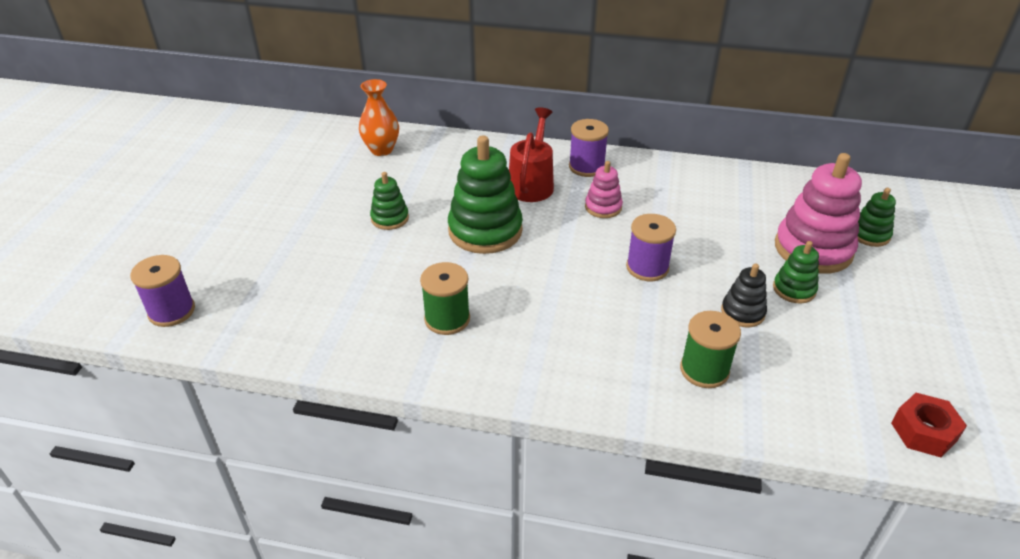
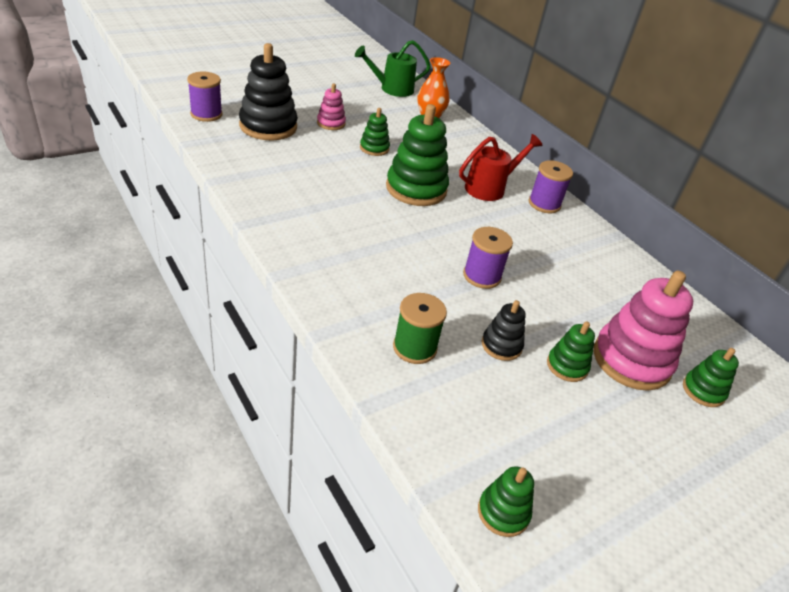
camera: 40 degrees right, 0 degrees up
green spool [420,262,470,335] -> none
pink stacking toy [585,161,623,218] -> pink stacking toy moved to [317,83,346,130]
red nut [891,393,967,457] -> green stacking toy [478,466,534,537]
none -> black stacking toy [239,43,298,140]
none -> green watering can [355,40,431,97]

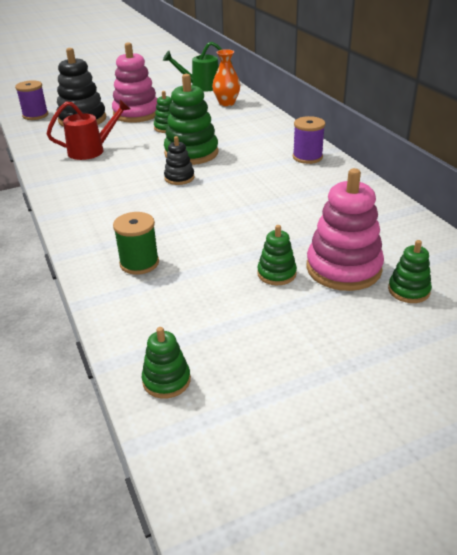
camera: 15 degrees right, 5 degrees down
pink stacking toy [317,83,346,130] -> pink stacking toy [112,42,158,123], size x1.93
red watering can [459,134,543,201] -> red watering can moved to [46,99,130,160]
purple spool [463,227,513,289] -> none
black stacking toy [482,300,525,361] -> black stacking toy moved to [164,136,195,185]

